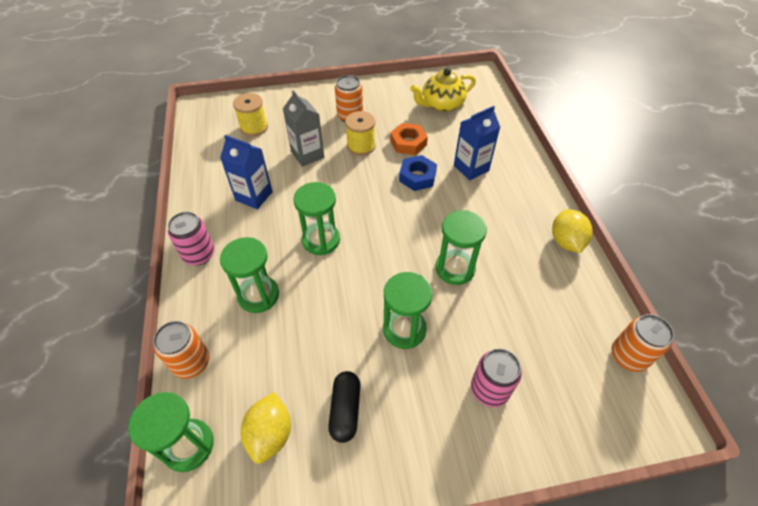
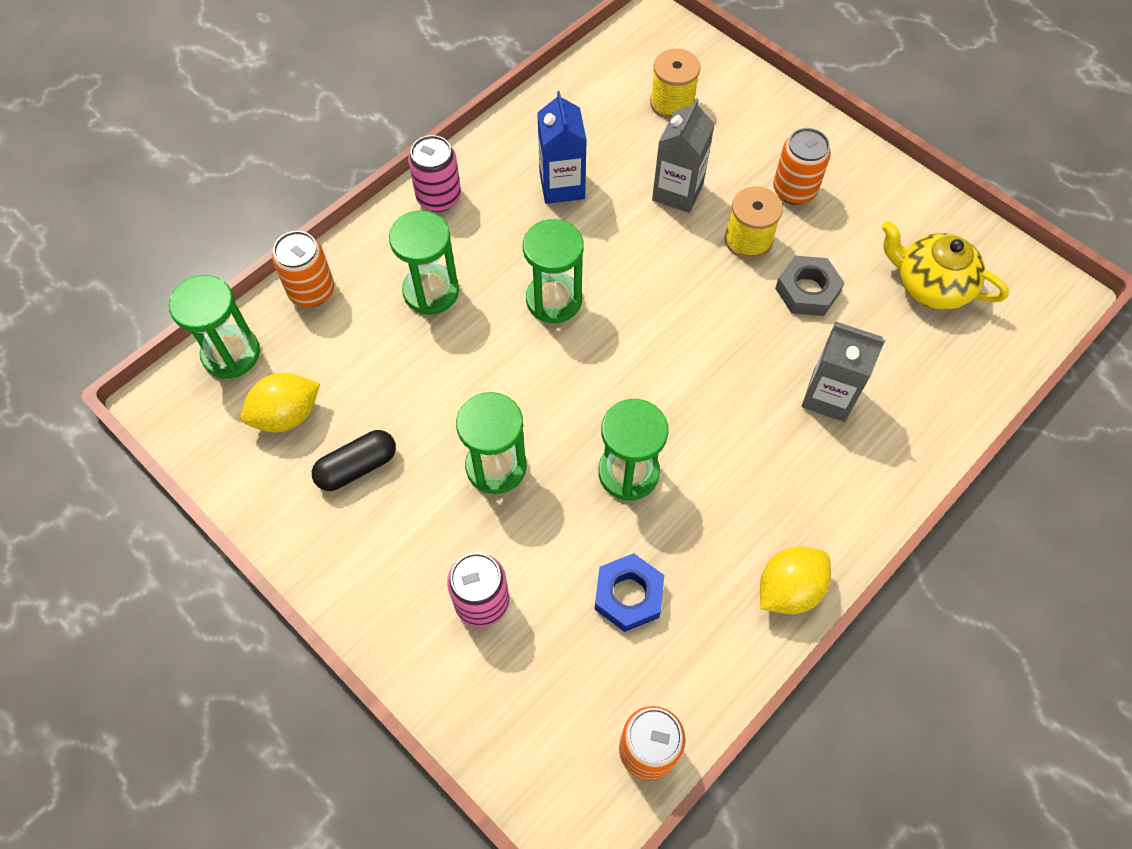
camera: 55 degrees right, 10 degrees up
orange nut [390,123,428,155] -> grey nut [775,256,844,316]
blue nut [399,155,437,191] -> blue nut moved to [594,553,664,632]
blue carton [454,106,500,180] -> grey carton [802,321,885,422]

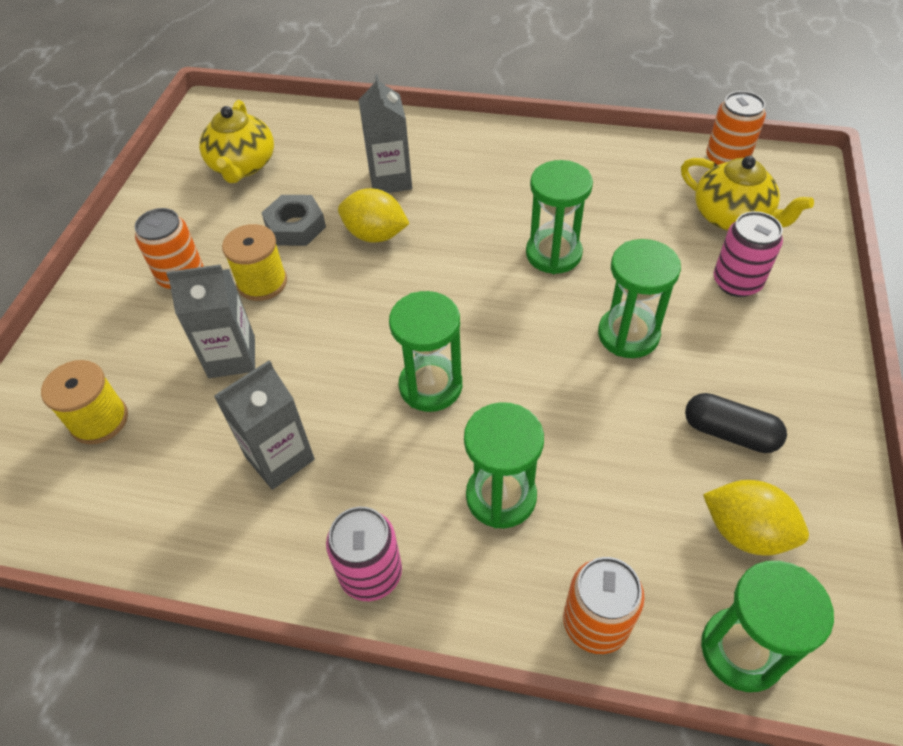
camera: 120 degrees left, 10 degrees down
blue carton [537,91,587,204] -> grey carton [214,360,315,490]
blue nut [594,553,664,632] -> none
yellow lemon [760,546,831,614] -> yellow lemon moved to [338,188,410,242]
none -> yellow teapot [681,156,814,231]

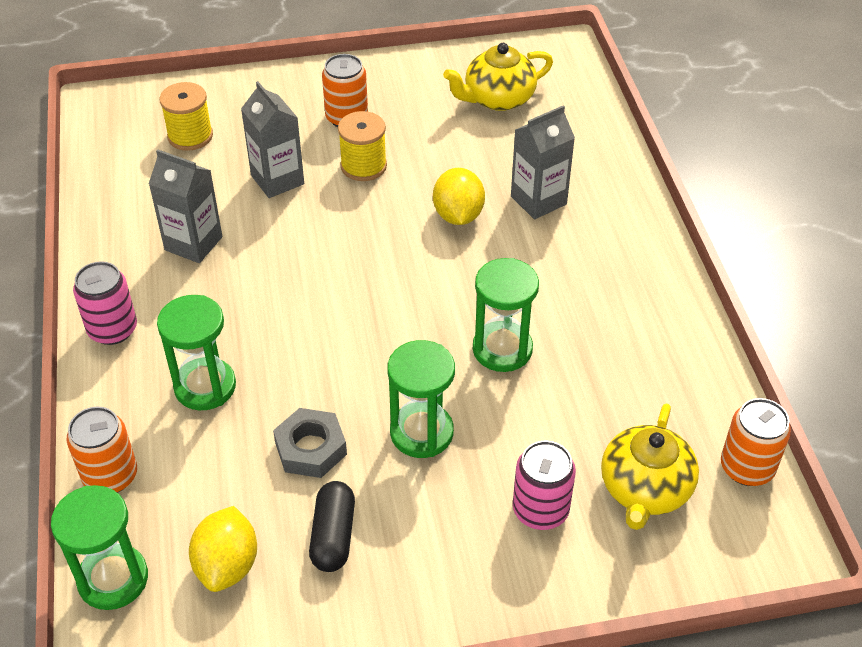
camera: 65 degrees right, 5 degrees down
grey nut [261,195,326,246] -> grey nut moved to [273,408,347,478]
green hourglass [389,291,462,412] -> none

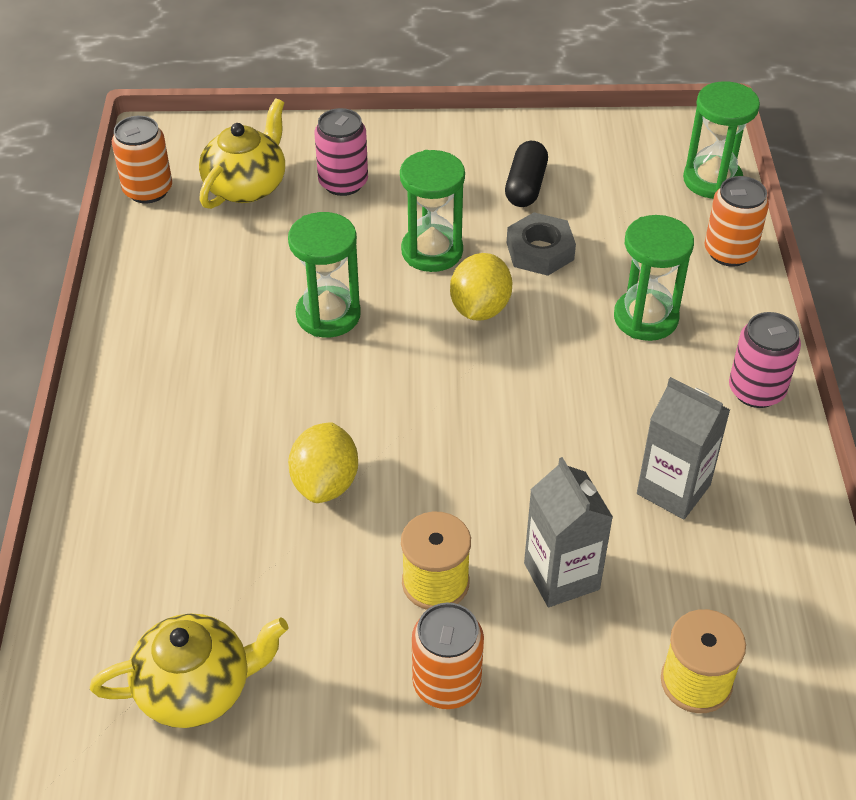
camera: 170 degrees left, 0 degrees up
yellow lemon [189,506,257,592] -> yellow lemon moved to [450,253,512,321]
grey carton [511,105,575,219] -> none

